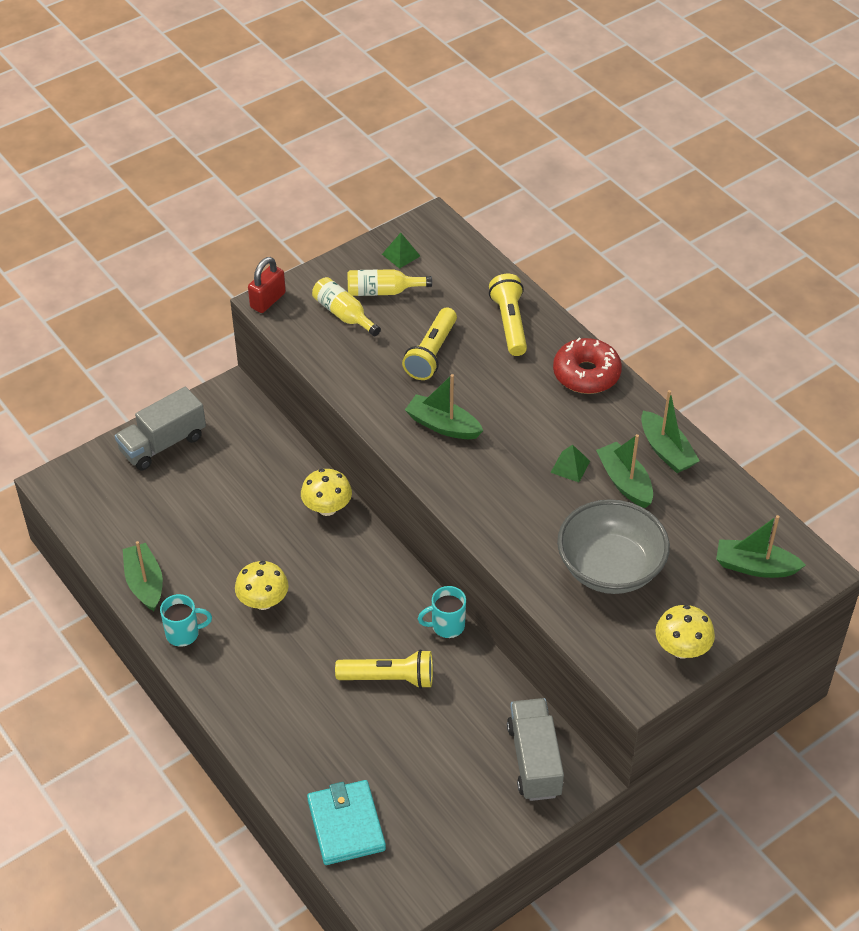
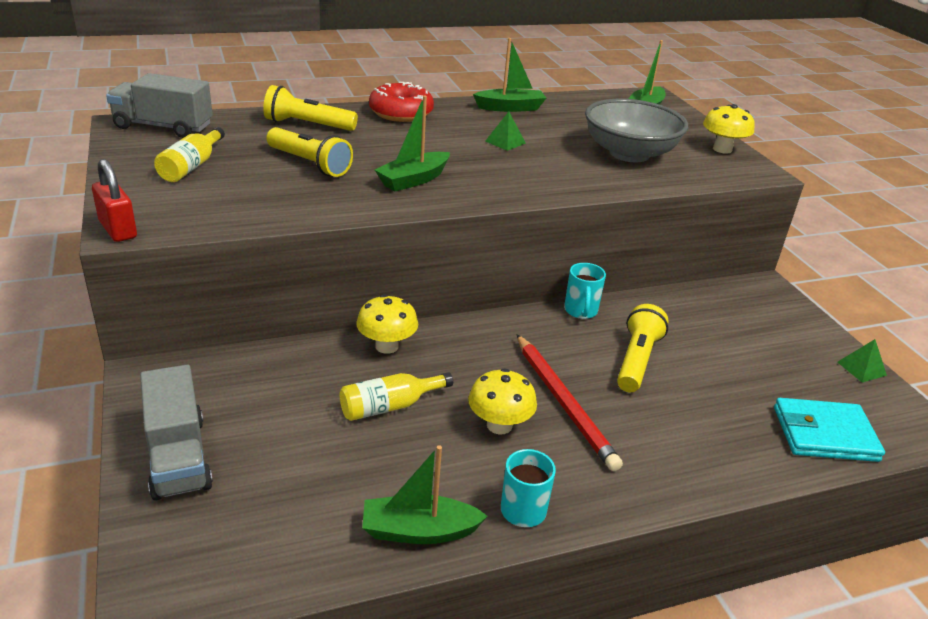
camera: 75 degrees left, 15 degrees down
yellow bottle [312,277,381,336] -> yellow bottle moved to [340,372,453,421]
green pyramid [382,233,420,269] -> green pyramid moved to [837,339,887,382]
grey truck [507,698,564,801] -> grey truck moved to [106,73,213,138]
green boat [596,434,653,508] -> none
none -> red pencil [517,335,623,471]

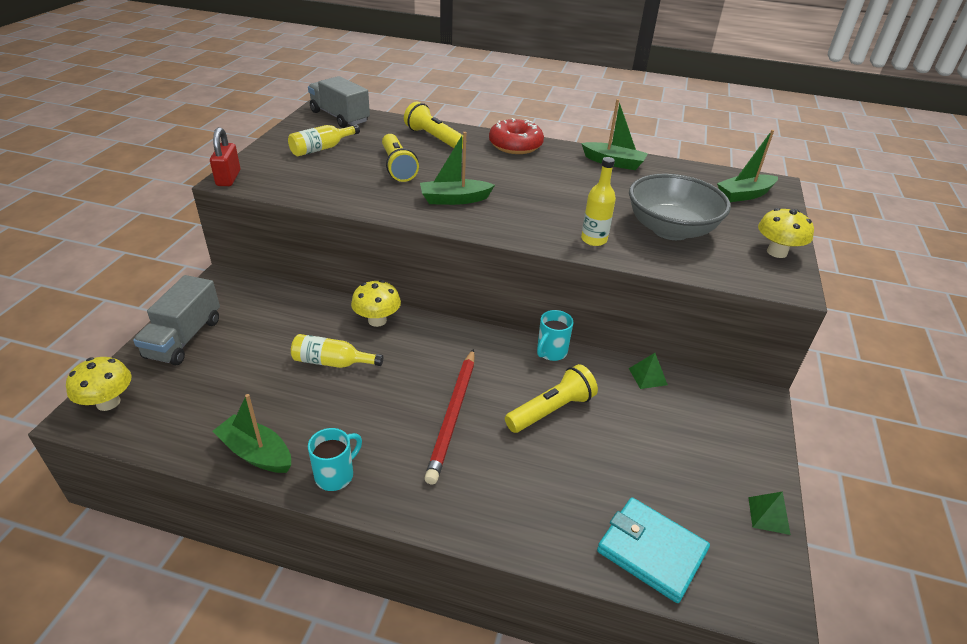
camera: 35 degrees right, 5 degrees up
yellow mushroom [468,368,537,434] -> yellow mushroom moved to [66,357,132,411]
green pyramid [485,112,526,151] -> green pyramid moved to [629,353,668,389]
none -> yellow bottle [581,157,616,246]

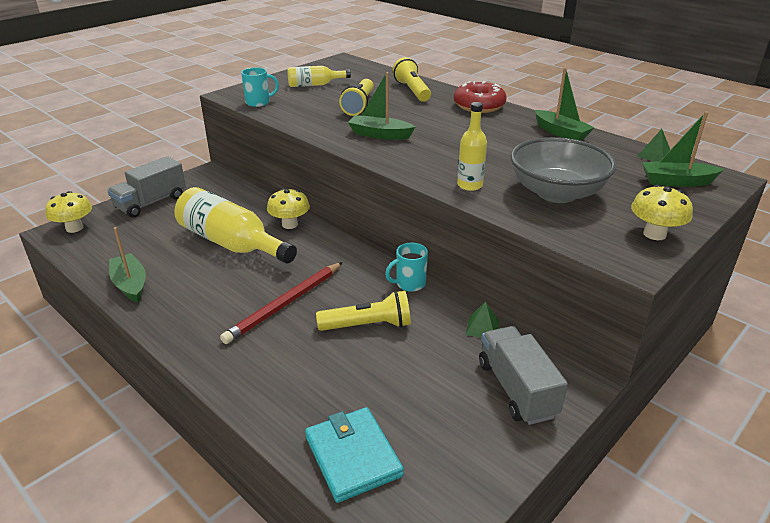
camera: 30 degrees right, 5 degrees down
red padlock [210,127,240,186] -> none
yellow bottle [291,334,383,368] -> yellow bottle [175,187,297,263], size x1.91
grey truck [308,76,370,128] -> grey truck moved to [479,326,568,425]
turquoise mug [308,428,362,491] -> turquoise mug moved to [241,67,279,107]
green pyramid [748,491,791,535] -> green pyramid moved to [637,129,670,162]

